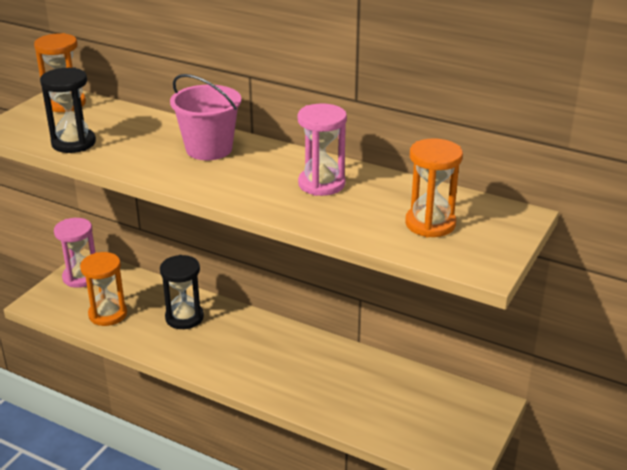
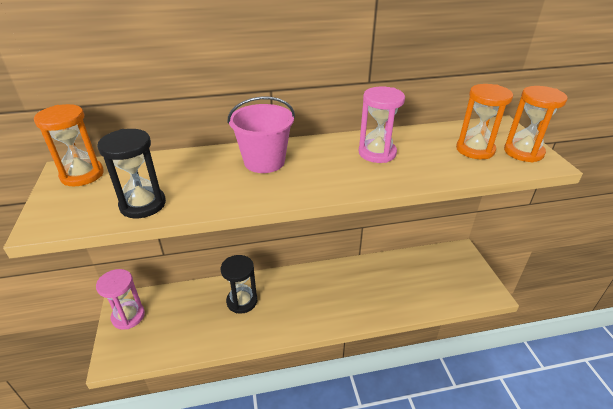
camera: 40 degrees left, 5 degrees up
orange hourglass [80,252,127,326] -> orange hourglass moved to [504,86,568,162]

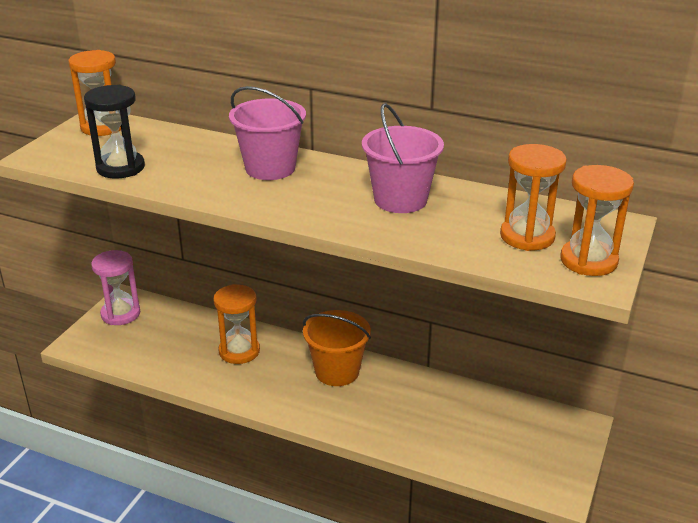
camera: 35 degrees right, 5 degrees down
black hourglass [221,255,257,314] -> orange hourglass [213,284,260,364]
pink hourglass [359,87,405,163] -> pink bucket [362,103,444,213]
none -> orange bucket [303,310,371,386]

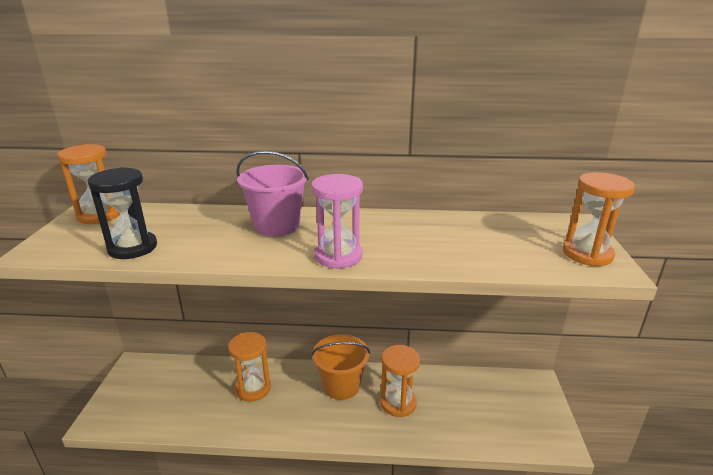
camera: 20 degrees left, 5 degrees down
pink hourglass [91,250,140,325] -> pink hourglass moved to [311,174,363,269]
pink bucket [362,103,444,213] -> none
orange hourglass [500,144,567,251] -> orange hourglass moved to [380,345,420,417]

